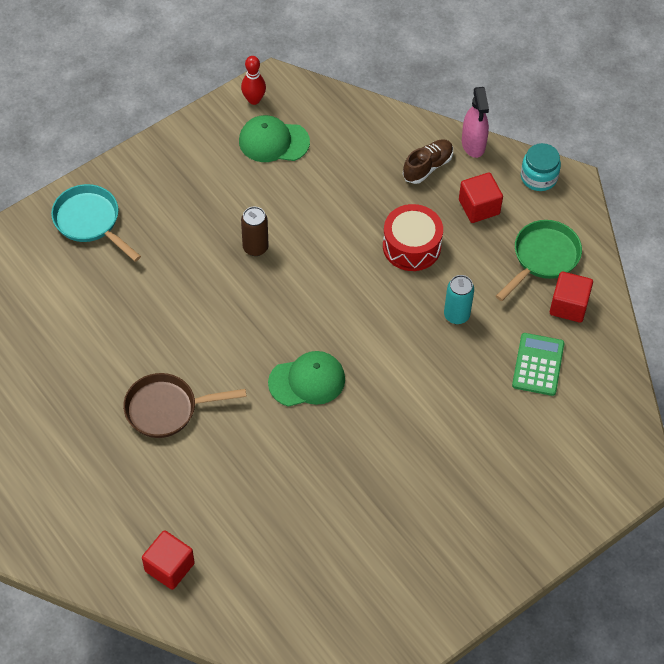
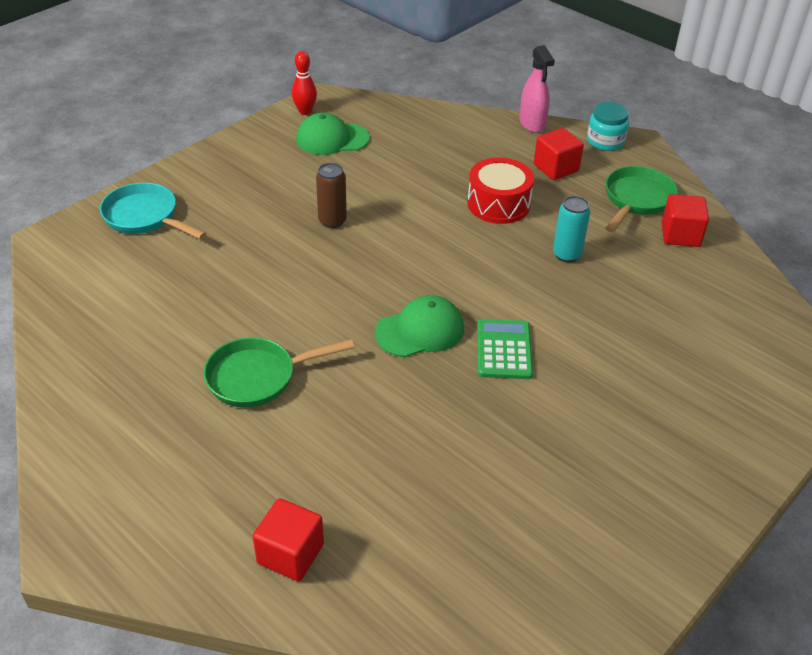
camera: 10 degrees left, 15 degrees down
brown pan [123,373,247,438] -> green pan [203,337,354,408]
brown shoe [403,139,453,184] -> none
green calculator [512,333,564,396] -> green calculator moved to [477,319,533,379]

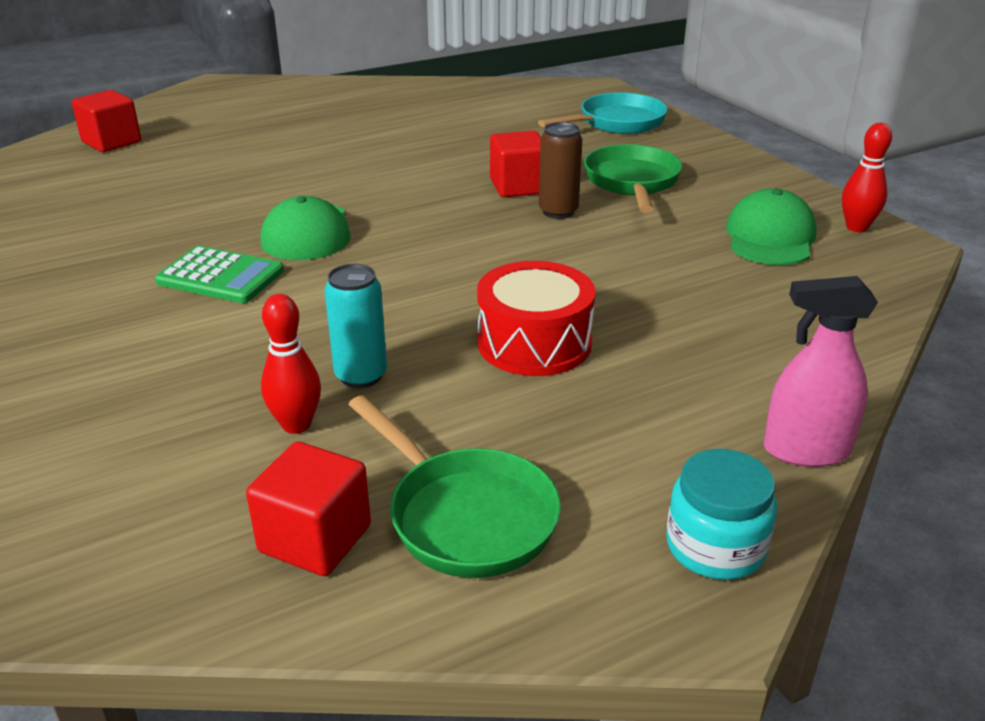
camera: 110 degrees right, 10 degrees down
green pan [203,337,354,408] -> green pan moved to [584,144,682,213]
red cube [534,128,584,180] -> red cube moved to [490,131,541,197]
none -> red bowling pin [261,294,321,434]

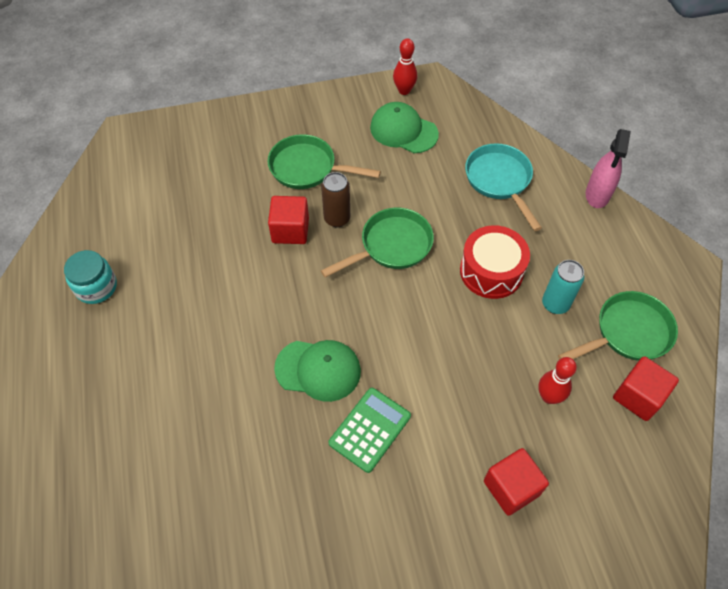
camera: 75 degrees left, 25 degrees up
red cube [72,90,141,152] -> red cube moved to [484,448,549,516]
turquoise can [324,264,387,388] -> turquoise can moved to [542,260,585,314]
turquoise pan [538,92,668,134] -> turquoise pan moved to [465,143,542,231]
turquoise jar [666,449,777,580] -> turquoise jar moved to [64,250,117,304]
none -> green pan [321,207,434,278]

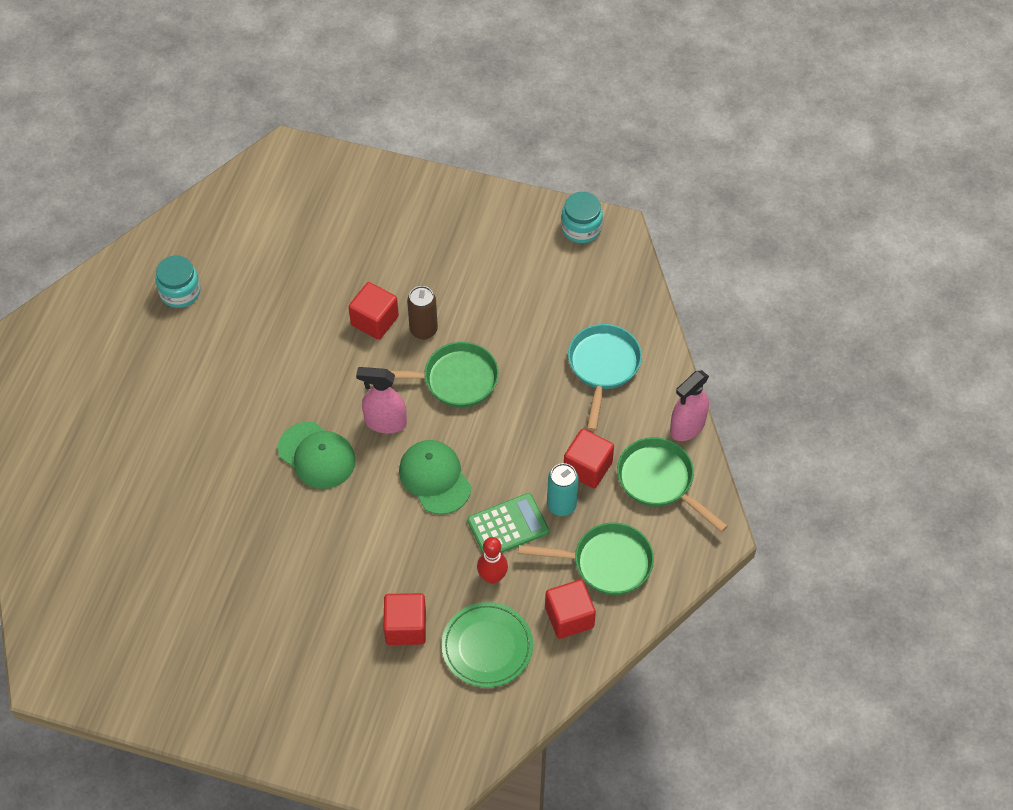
camera: 30 degrees right, 0 degrees up
green pan [268,134,381,189] -> green pan moved to [617,437,728,532]
green calculator [328,388,411,473] -> green calculator moved to [467,493,549,553]
green cap [370,102,439,153] -> green cap moved to [399,440,471,515]
red bowling pin [393,38,417,95] -> turquoise jar [561,192,603,243]
red drum [460,225,530,299] -> none
none -> pink spray bottle [356,367,407,434]
none -> green plate [441,602,533,688]
none -> red cube [564,429,614,488]

